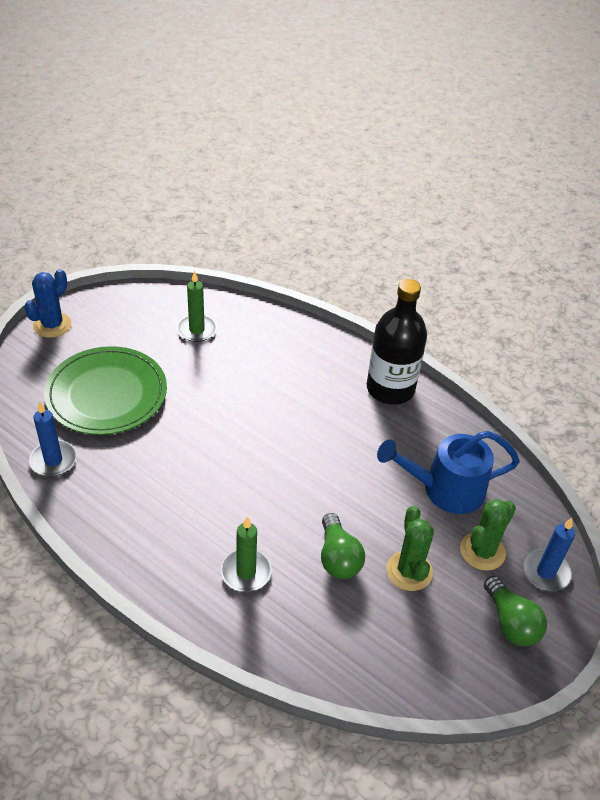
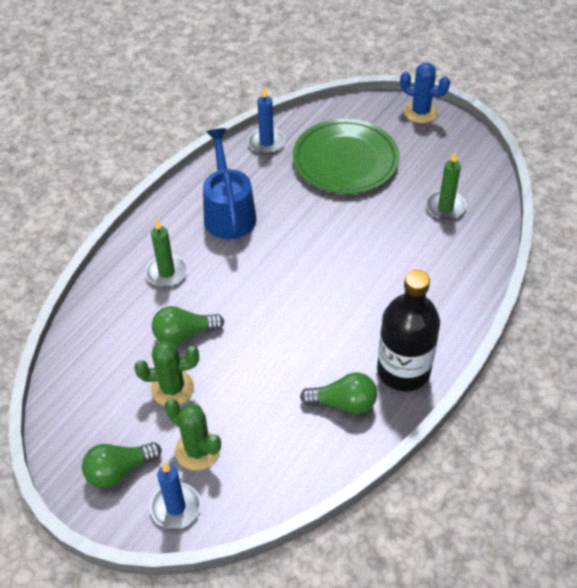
camera: 90 degrees right, 5 degrees up
blue watering can [377,431,520,514] -> blue watering can moved to [203,128,257,239]
none -> green light bulb [300,372,377,414]

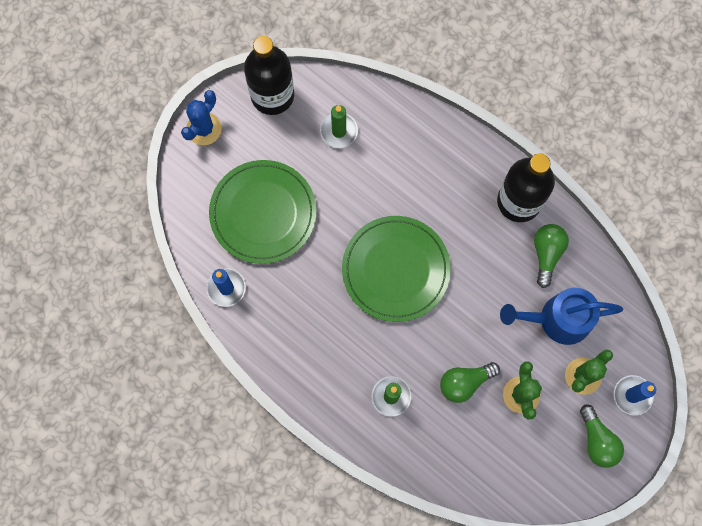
camera: 85 degrees left, 25 degrees up
green light bulb [152,306,224,345] -> green light bulb turned 75 degrees clockwise [440,362,500,403]
blue watering can [203,128,257,239] -> blue watering can moved to [500,288,623,345]
none -> black bottle [244,36,294,115]
none -> green plate [342,216,451,322]

